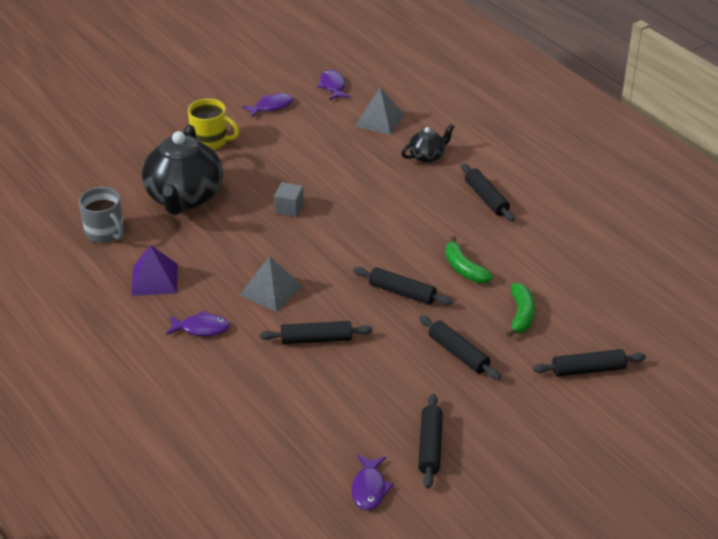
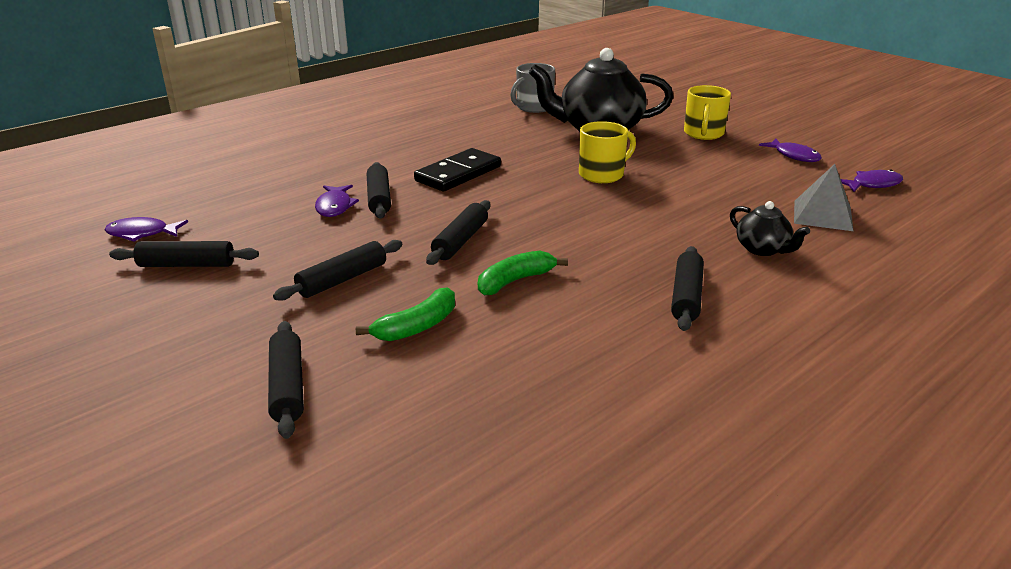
camera: 85 degrees right, 10 degrees down
purple pyramid [131,245,178,296] -> none
purple fish [166,311,230,336] -> purple fish moved to [315,185,359,217]
grey pyramid [240,256,303,312] -> black domino [414,148,501,191]
grey cube [274,182,304,217] -> yellow mug [579,121,636,183]
black rolling pin [461,163,515,222] -> black rolling pin turned 45 degrees counterclockwise [671,246,704,331]
green banana [506,283,535,337] -> green banana turned 45 degrees counterclockwise [356,287,455,341]

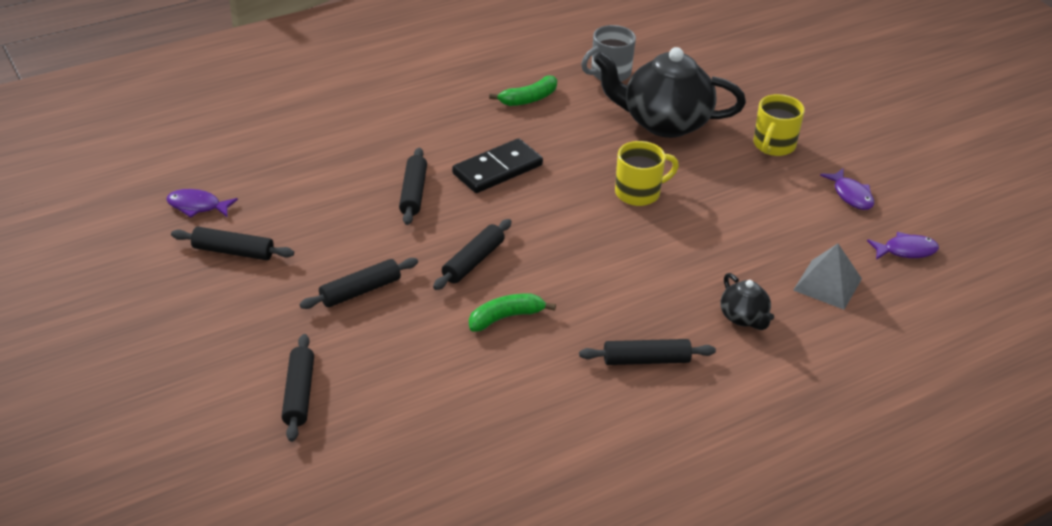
camera: 10 degrees right, 10 degrees up
purple fish [315,185,359,217] -> none
green banana [356,287,455,341] -> green banana moved to [489,76,557,106]
black rolling pin [671,246,704,331] -> black rolling pin turned 60 degrees clockwise [579,339,716,365]

